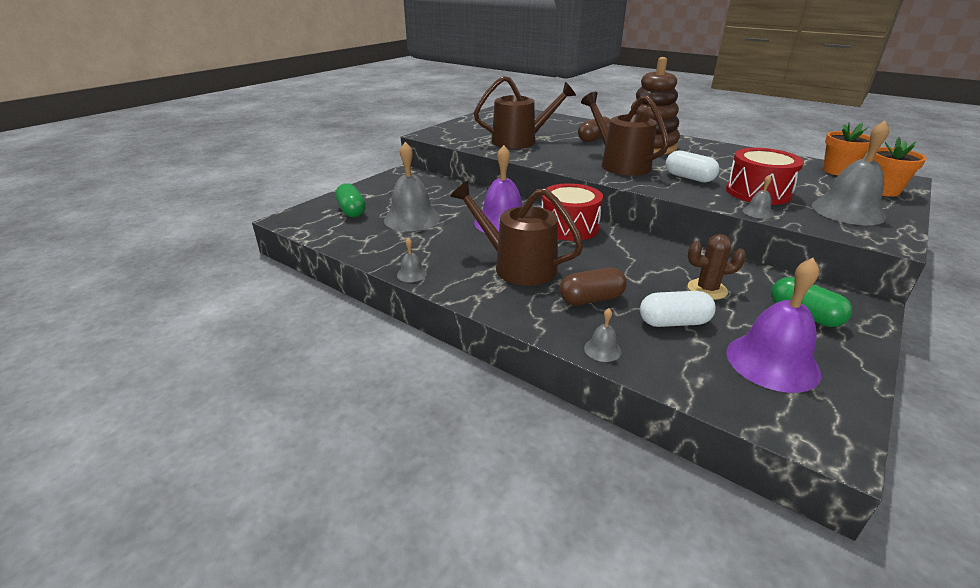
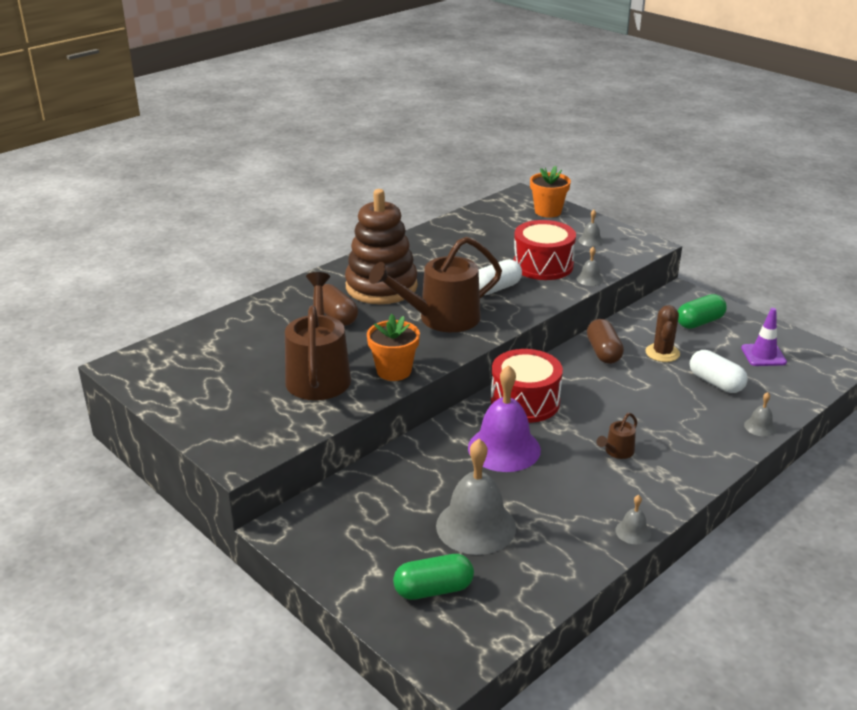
camera: 80 degrees left, 0 degrees up
brown watering can [450,181,584,286] -> brown watering can [596,413,637,459], size x0.43
brown capsule [560,268,627,305] -> brown capsule moved to [587,319,624,364]
white capsule [640,291,716,327] -> white capsule turned 45 degrees counterclockwise [690,350,748,393]
purple bell [726,258,821,393] -> purple traffic cone [741,308,787,366]
grey bell [812,121,889,225] -> grey bell [578,210,603,247], size x0.44
orange flower pot [823,122,870,175] -> orange flower pot moved to [367,314,420,381]

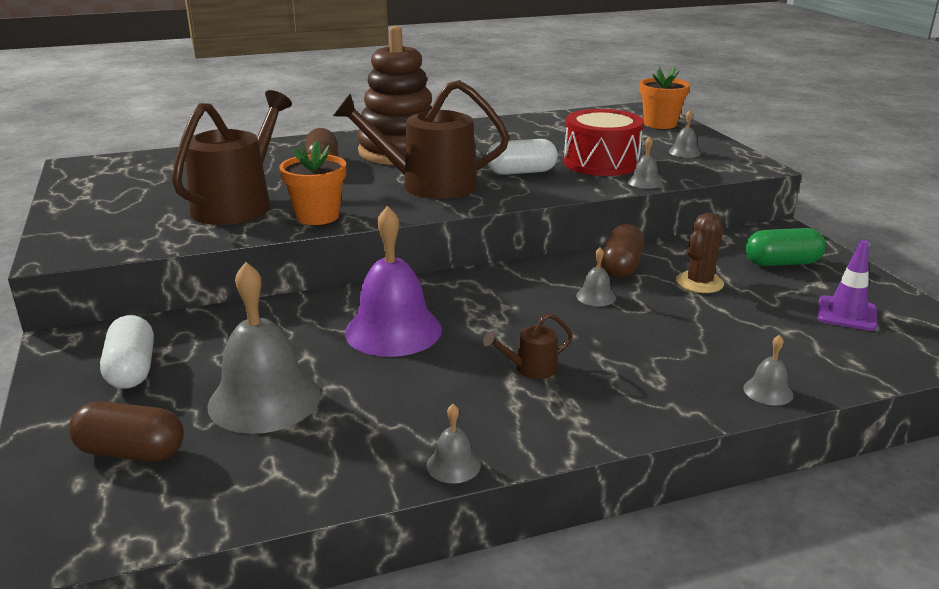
camera: 25 degrees right, 5 degrees down
green capsule [393,554,474,600] -> brown capsule [69,401,184,462]
red drum [491,349,563,423] -> none
white capsule [690,350,748,393] -> white capsule moved to [100,315,154,389]
none -> grey bell [576,248,616,306]

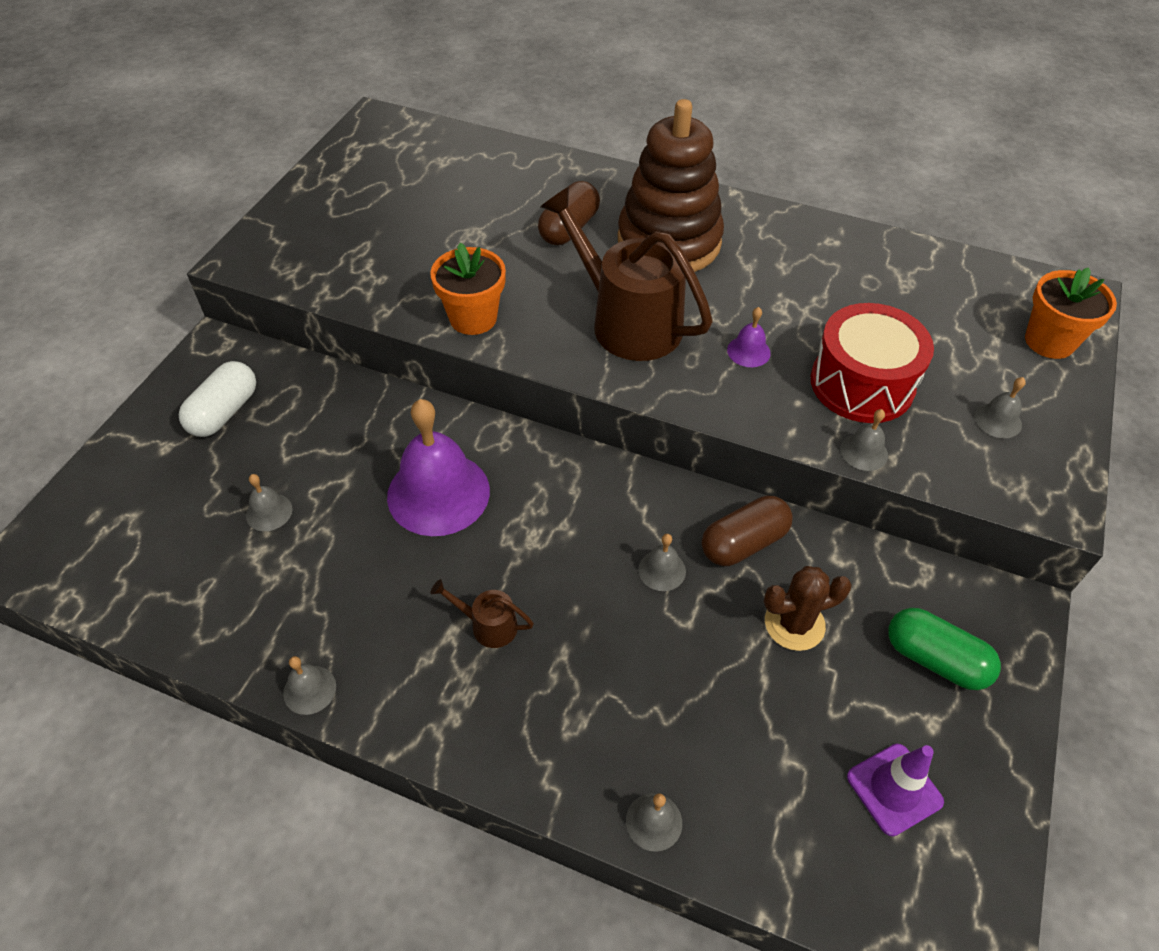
camera: 40 degrees right, 25 degrees up
brown capsule [69,401,184,462] -> none
brown watering can [172,90,292,225] -> none
grey bell [207,262,321,434] -> grey bell [246,474,293,531], size x0.44
white capsule [487,139,558,175] -> purple bell [727,307,771,367]

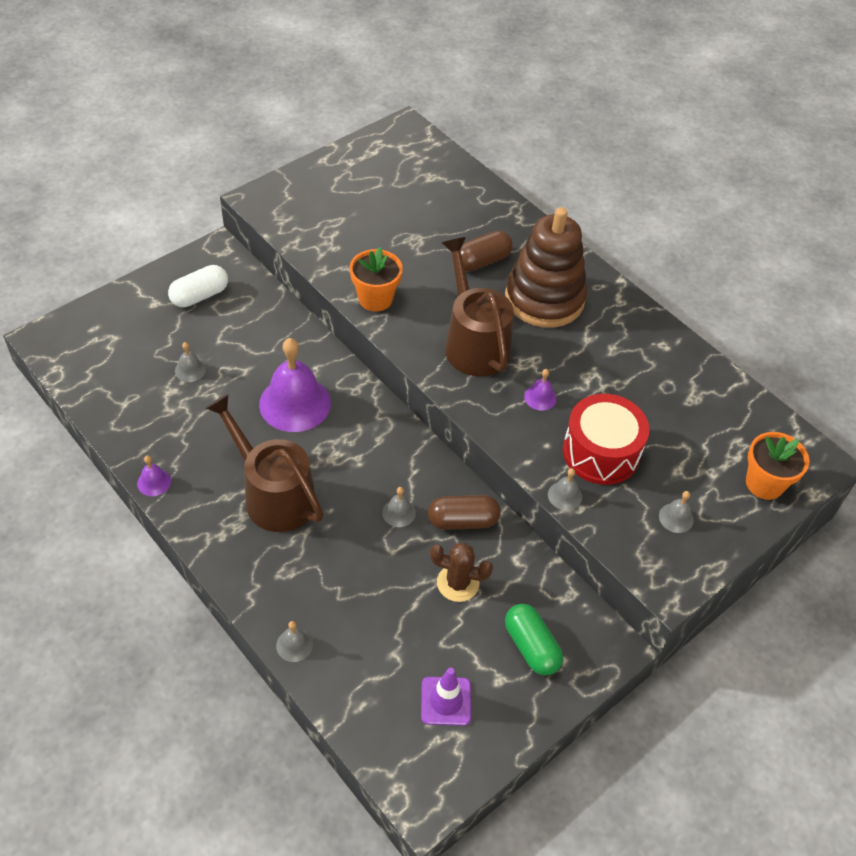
camera: 25 degrees right, 0 degrees up
grey bell [283,656,336,715] -> purple bell [137,456,171,496]
brown watering can [430,579,534,648] -> brown watering can [205,394,324,532], size x2.32

